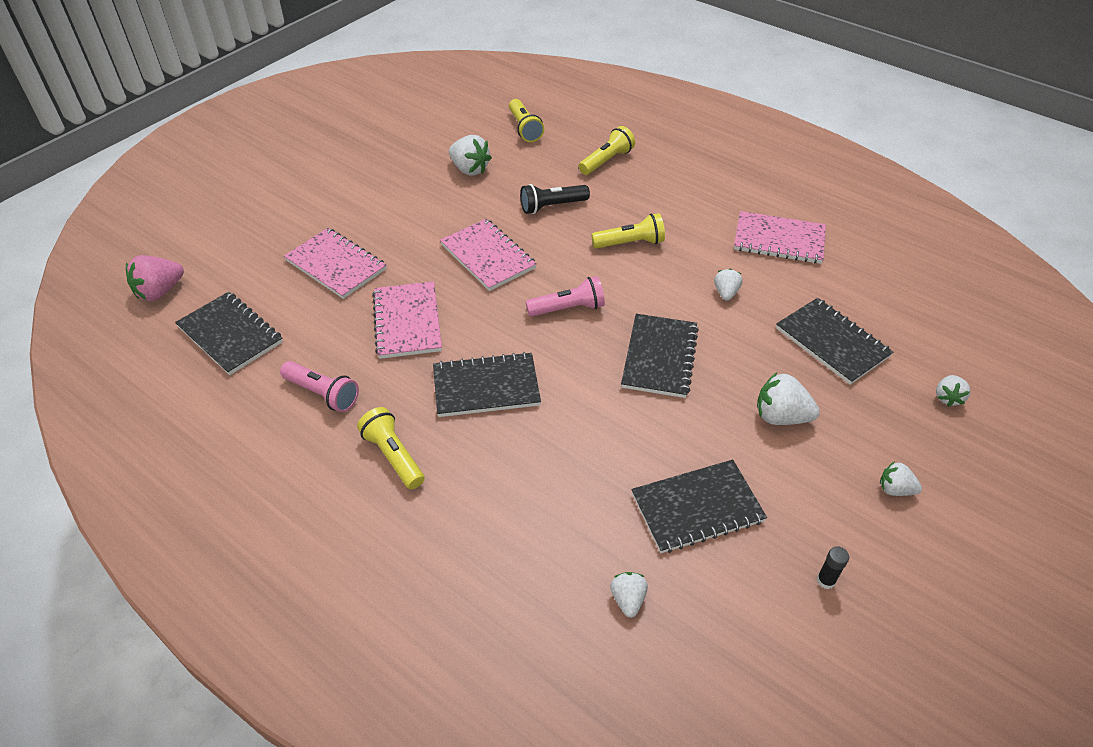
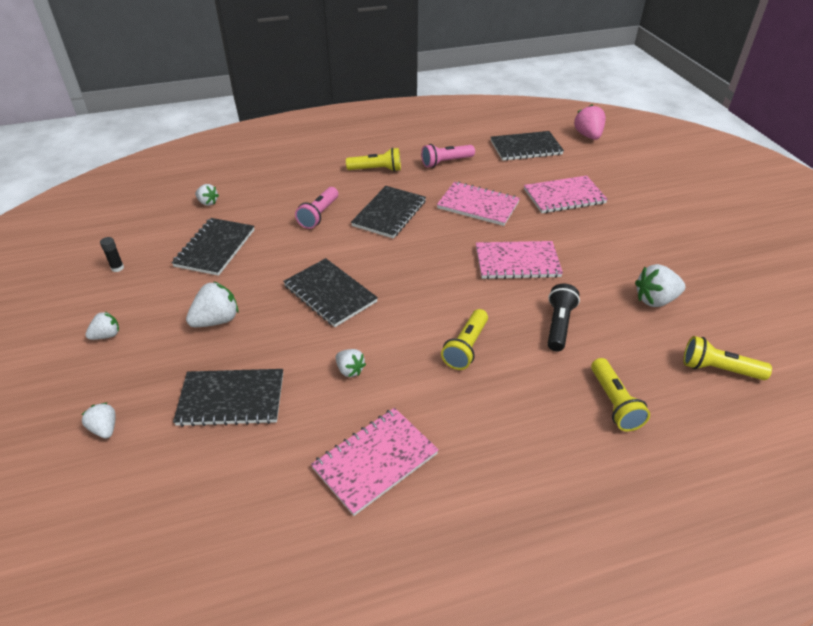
camera: 125 degrees right, 5 degrees down
pink flashlight [526,276,605,317] -> pink flashlight moved to [295,187,338,229]

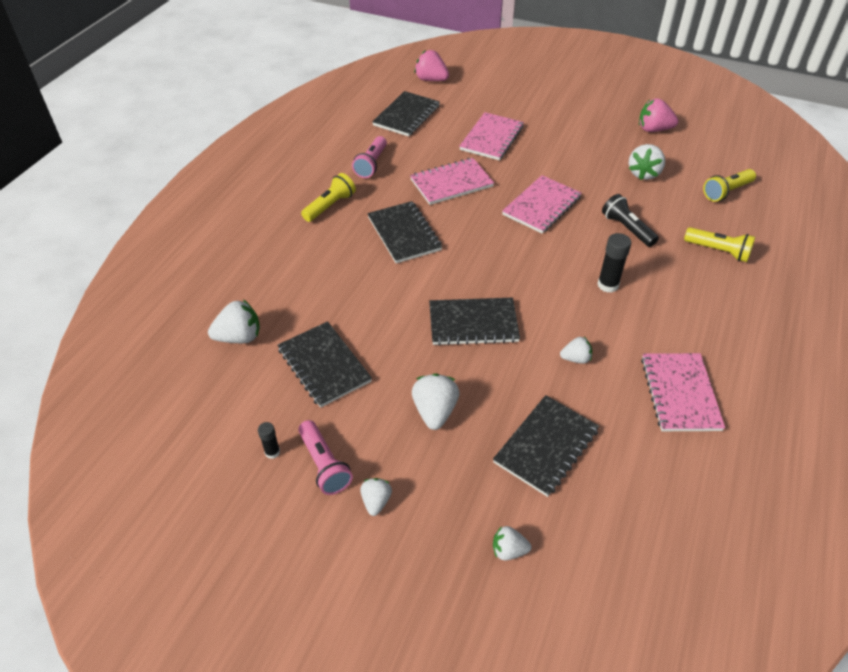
camera: 50 degrees left, 5 degrees up
white strawberry [195,184,219,206] -> white strawberry [208,300,260,343], size x1.65
pink flashlight [295,187,338,229] -> pink flashlight moved to [298,420,353,495]
yellow flashlight [441,309,488,370] -> black glue stick [597,233,631,293]
none -> pink strawberry [639,98,679,132]

